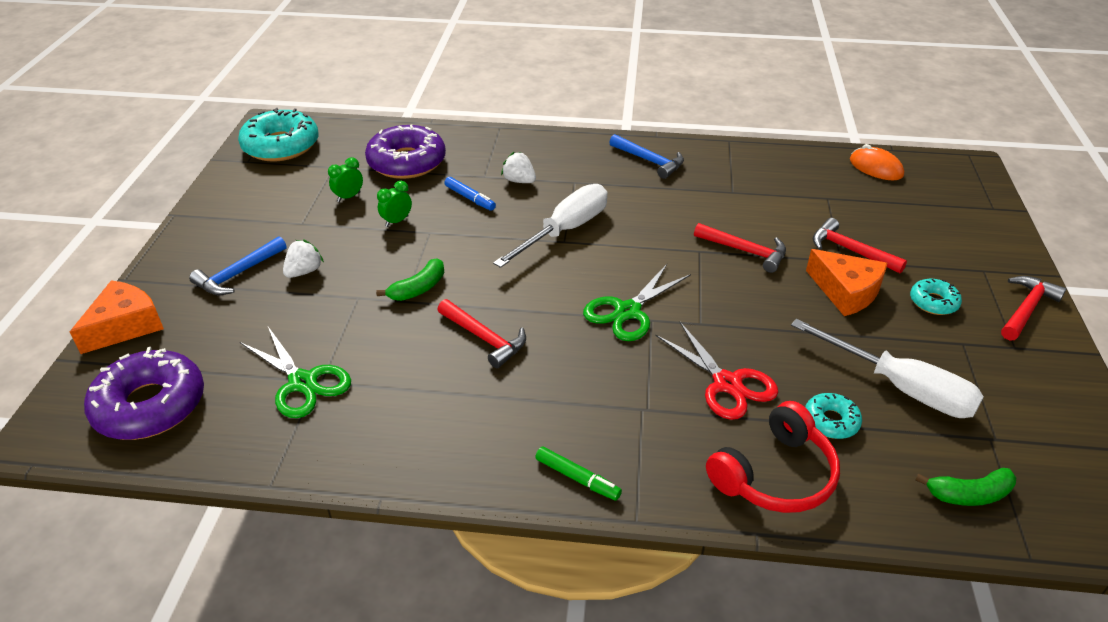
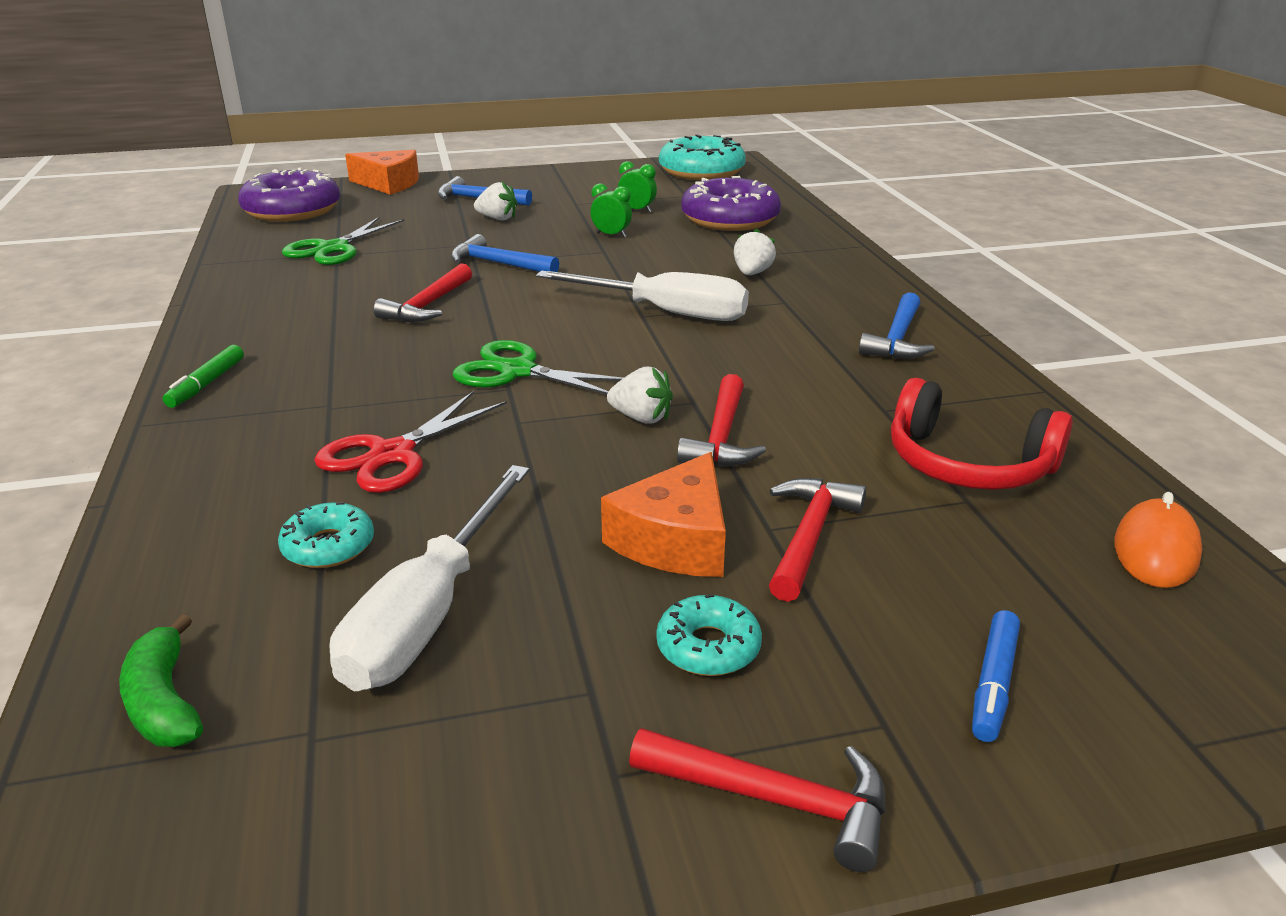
camera: 70 degrees right, 10 degrees down
green banana [376,258,444,301] -> blue hammer [451,234,559,272]
blue marker [444,177,496,211] -> blue marker moved to [972,610,1020,742]
red headphones [706,401,840,513] -> red headphones moved to [891,378,1073,490]
none -> white strawberry [607,367,673,423]

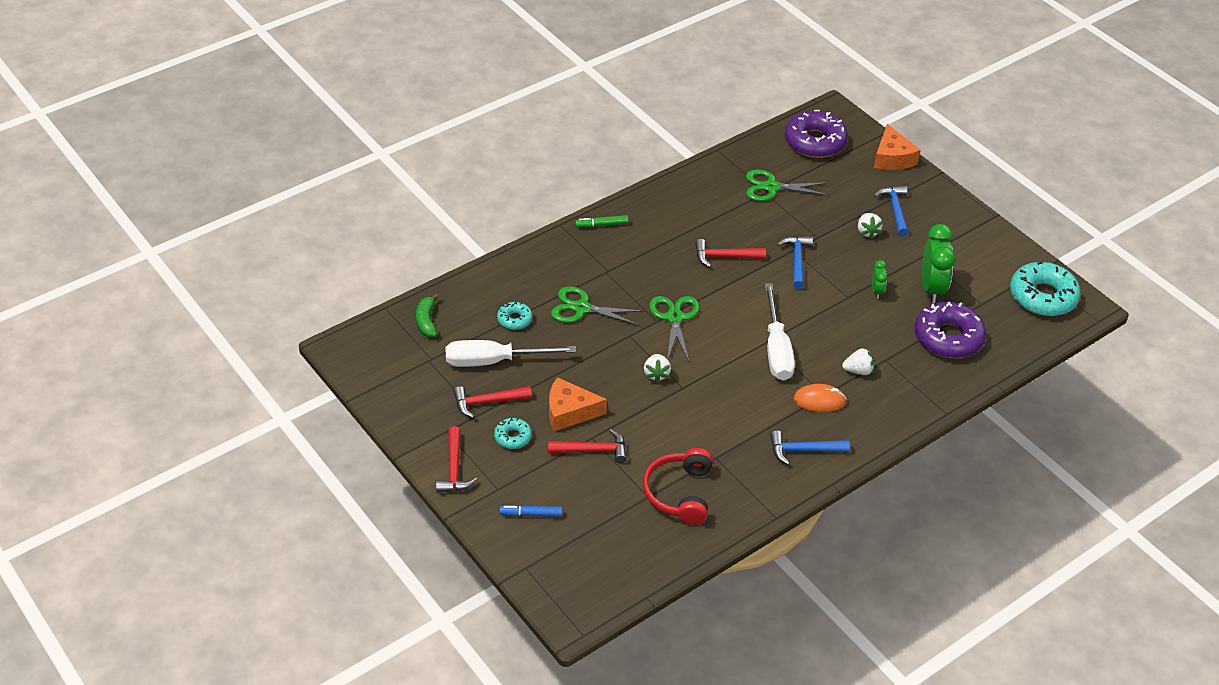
camera: 65 degrees right, 15 degrees up
green banana [119,614,203,747] -> green banana turned 45 degrees counterclockwise [416,294,439,337]
red scissors [314,391,507,493] -> green scissors [551,286,644,326]
green clock [618,161,657,212] -> green clock [922,224,956,303], size x2.05
red hammer [677,374,766,467] -> red hammer moved to [453,386,532,418]
orange mouse [1114,492,1203,588] -> orange mouse moved to [793,384,847,412]

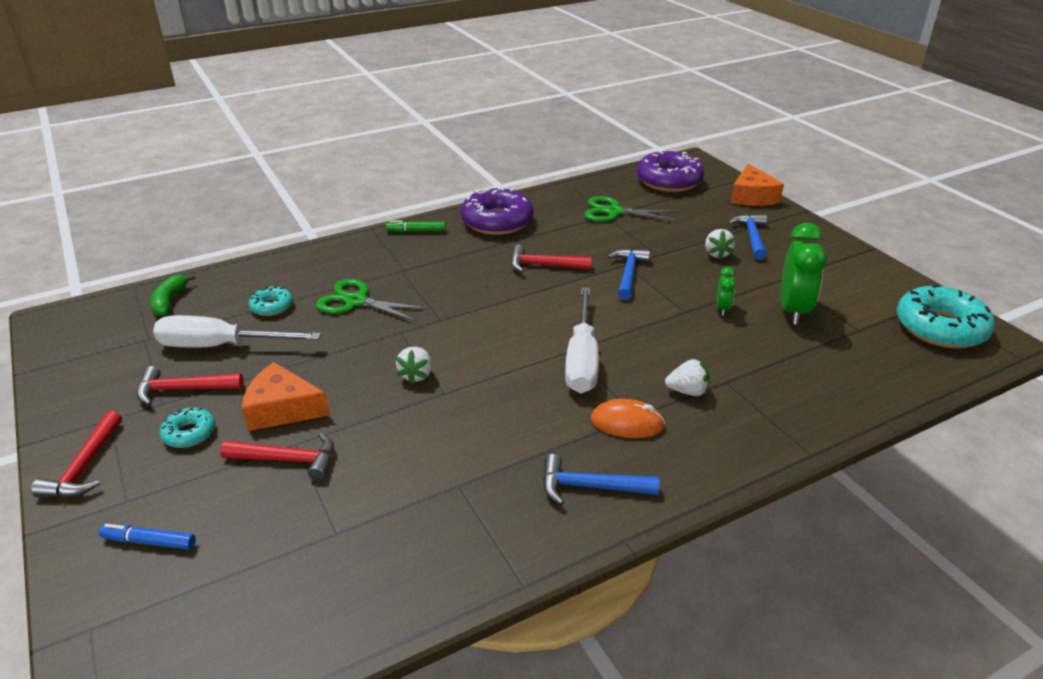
camera: 10 degrees right, 10 degrees down
red headphones [643,448,713,525] -> none
green scissors [649,296,699,361] -> none
purple donut [914,302,986,358] -> purple donut moved to [461,187,534,235]

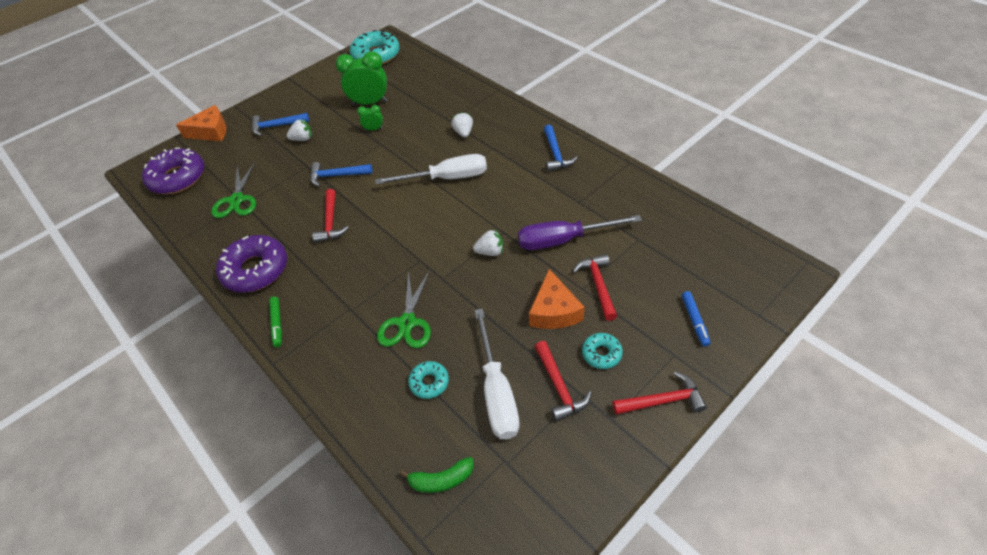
camera: 100 degrees left, 15 degrees up
orange mouse [591,399,665,438] -> none
none -> purple screwdriver [518,215,642,250]

